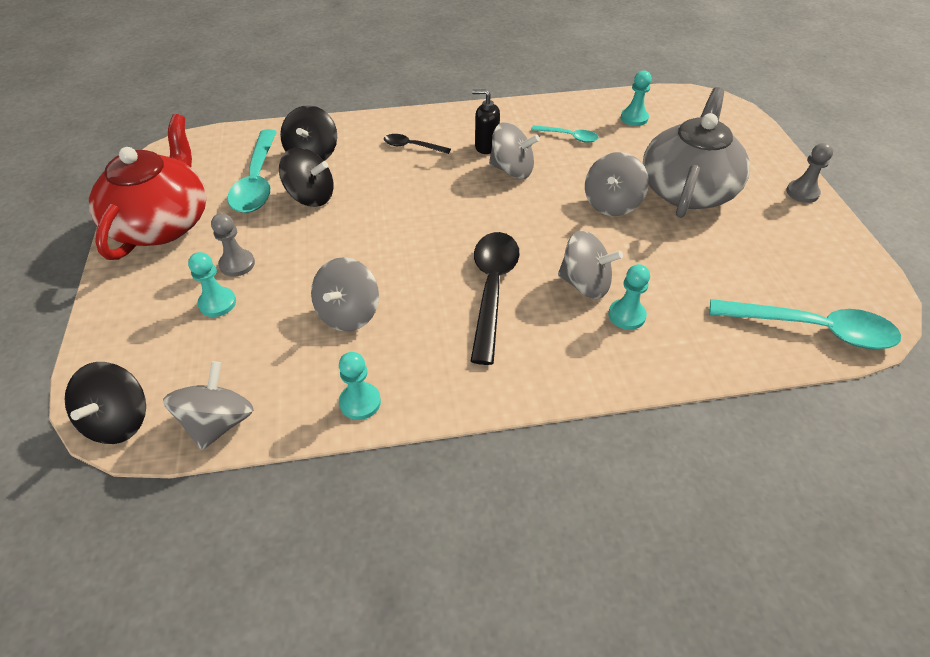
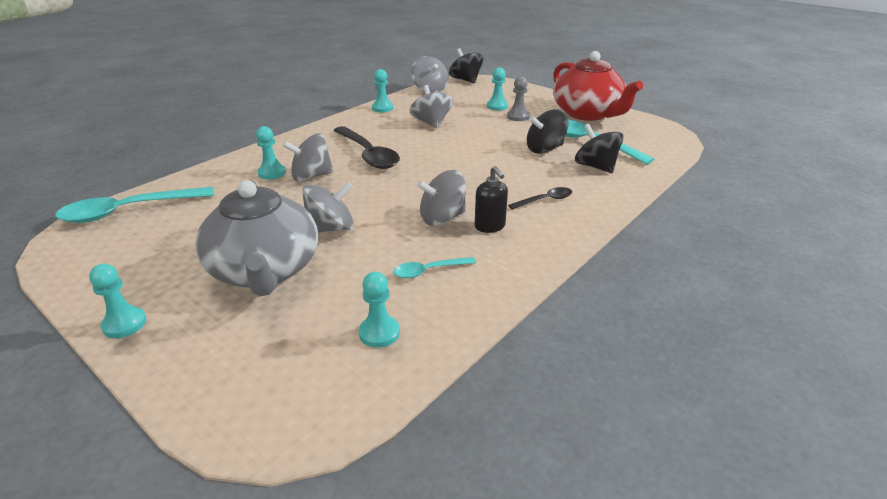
camera: 140 degrees right, 15 degrees down
black soap dispenser [472,89,500,154] -> black soap dispenser turned 90 degrees clockwise [475,166,508,233]
grey spinning top [585,152,649,216] -> grey spinning top turned 75 degrees clockwise [302,181,354,232]
grey pawn [786,143,833,203] -> turquoise pawn [89,264,146,338]

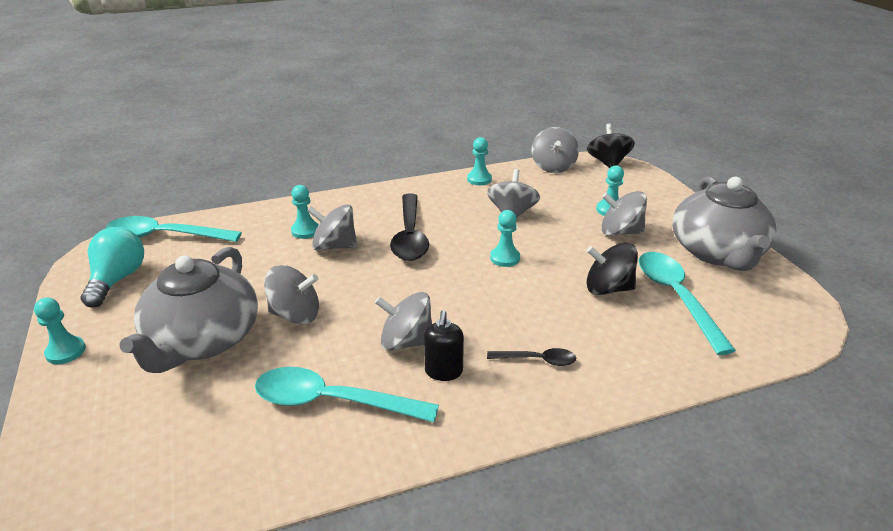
camera: 30 degrees right, 0 degrees up
turquoise pawn [359,272,400,348] -> turquoise pawn moved to [490,210,520,267]
turquoise spoon [393,257,476,278] -> turquoise spoon [255,367,439,422], size x1.96
grey pawn [507,77,529,121] -> grey spinning top [601,191,647,236]
red teapot [553,51,643,121] -> grey teapot [672,176,777,271]
black spinning top [575,124,624,173] -> none
none -> turquoise light bulb [81,227,144,308]

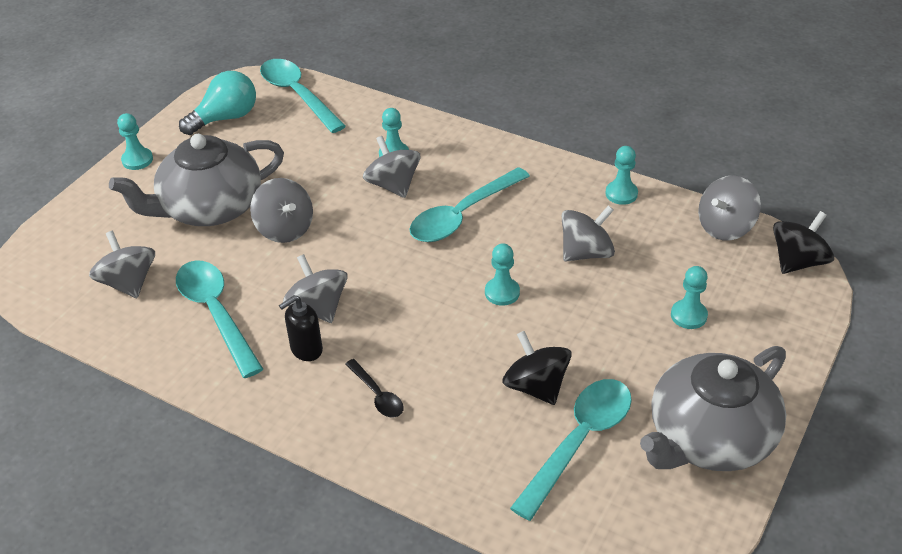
camera: 50 degrees right, 10 degrees up
black spoon [390,194,429,261] -> turquoise spoon [409,167,530,242]
grey spinning top [601,191,647,236] -> grey spinning top moved to [89,231,155,298]

